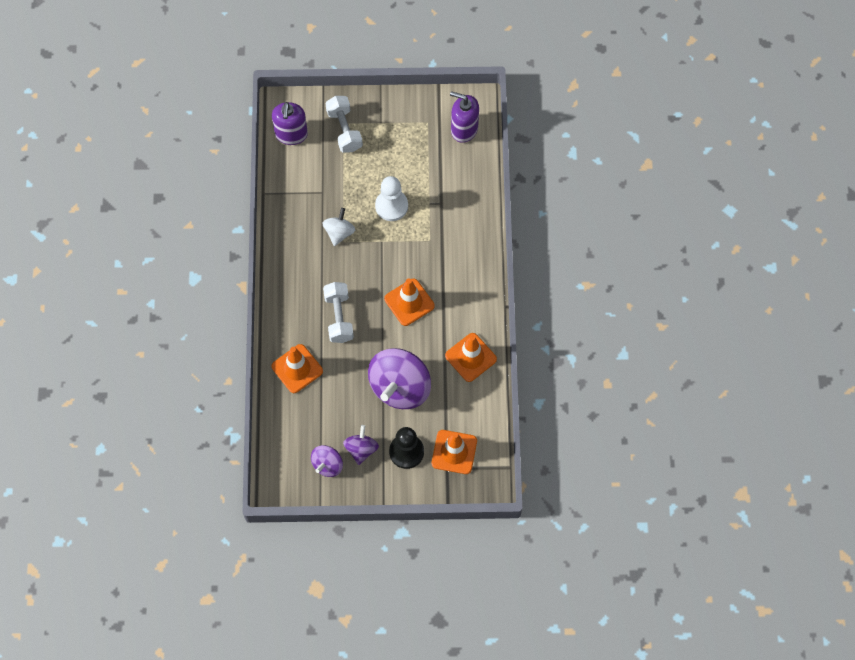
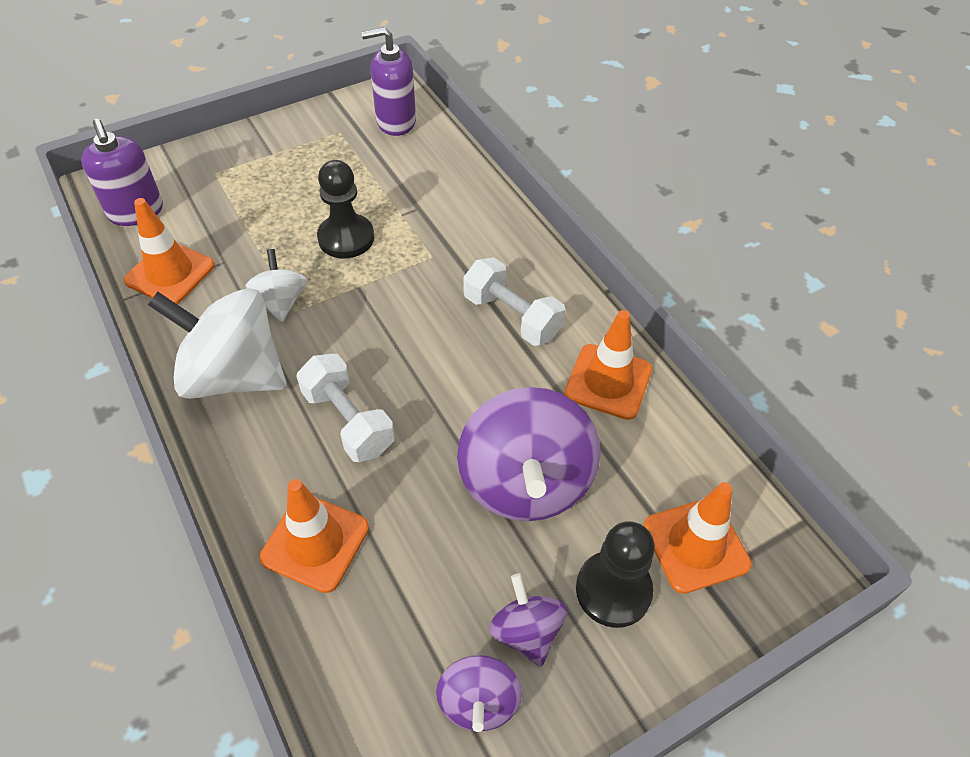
camera: 30 degrees left, 15 degrees down
white dumbbell [325,96,363,152] -> white dumbbell moved to [463,257,566,346]
white pawn [375,176,408,221] -> black pawn [317,160,374,258]
orange traffic cone [384,279,435,326] -> orange traffic cone moved to [123,198,215,304]
none -> white spinning top [148,288,287,399]

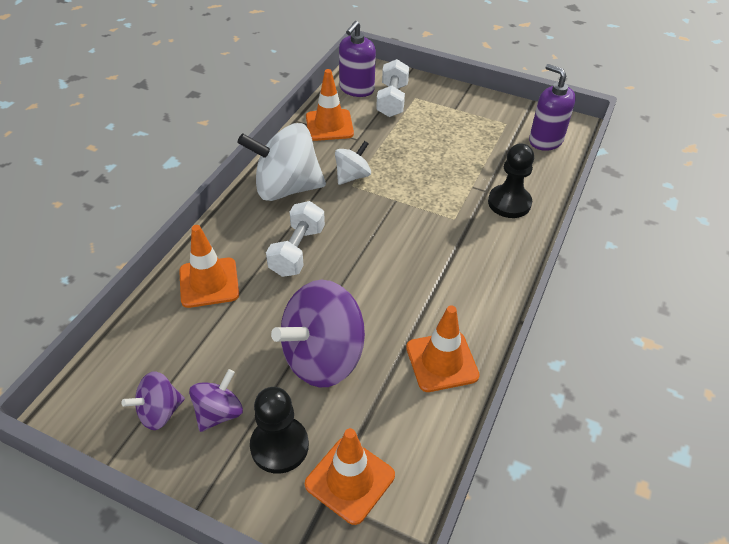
camera: 55 degrees right, 5 degrees down
white spinning top [148,288,287,399] -> white spinning top turned 75 degrees counterclockwise [237,123,326,201]
black pawn [317,160,374,258] -> black pawn moved to [488,143,534,218]
white dumbbell [463,257,566,346] -> white dumbbell moved to [376,59,409,117]

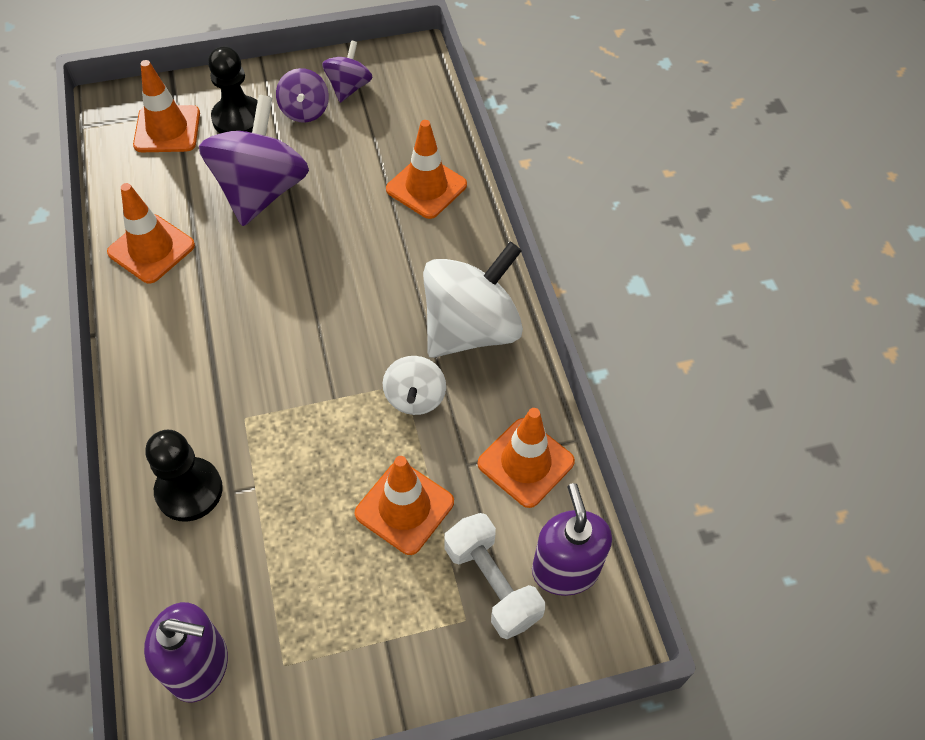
camera: 140 degrees right, 10 degrees up
white dumbbell [266,201,325,277] -> none
none -> orange traffic cone [355,456,454,555]

